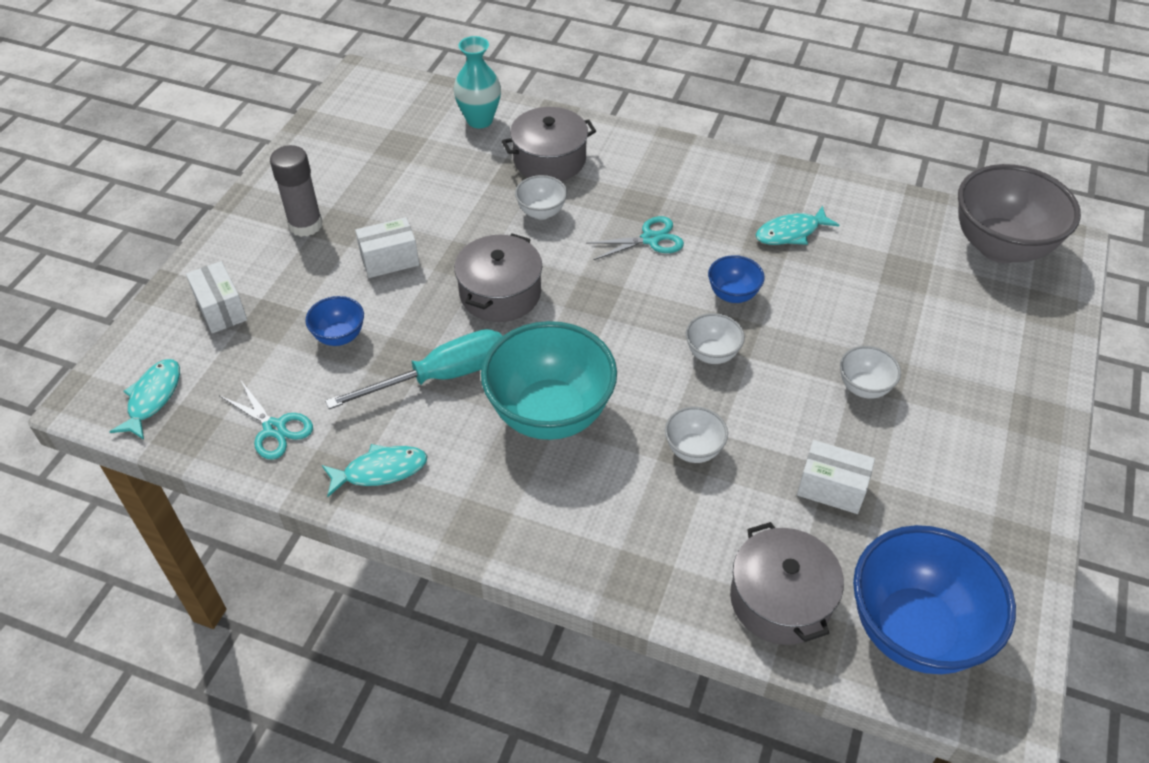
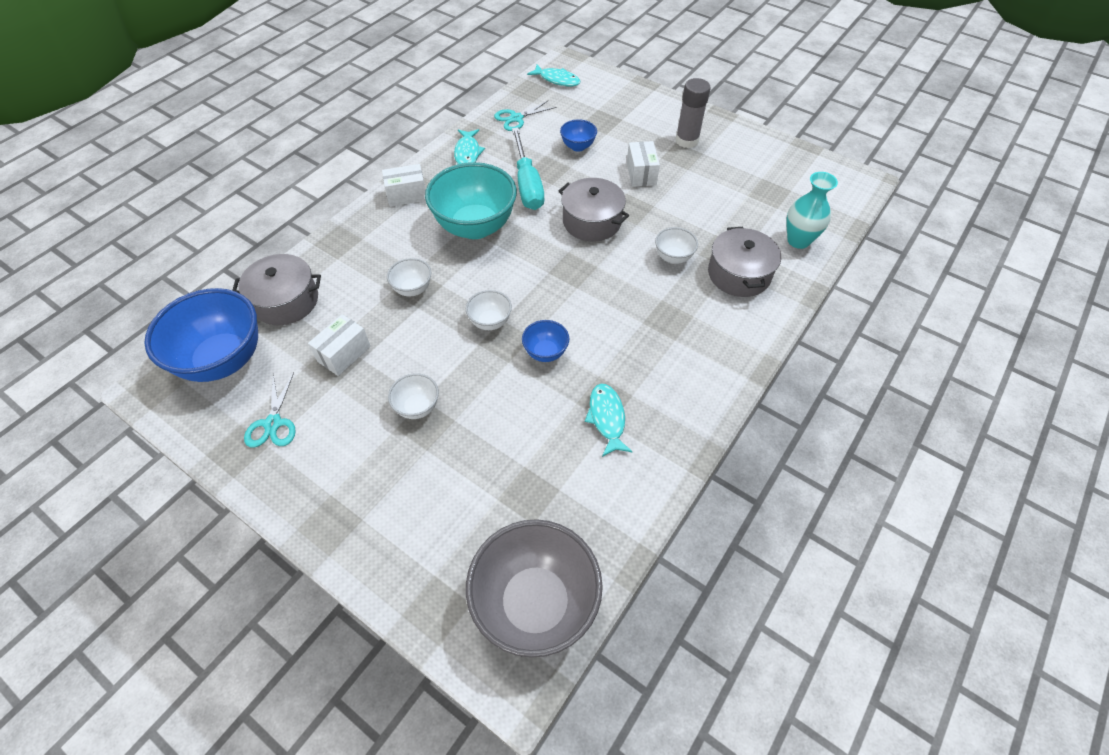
camera: 105 degrees right, 5 degrees up
white box [186,261,247,333] -> white box moved to [382,164,426,207]
turquoise scissors [586,216,684,260] -> turquoise scissors moved to [244,372,296,447]

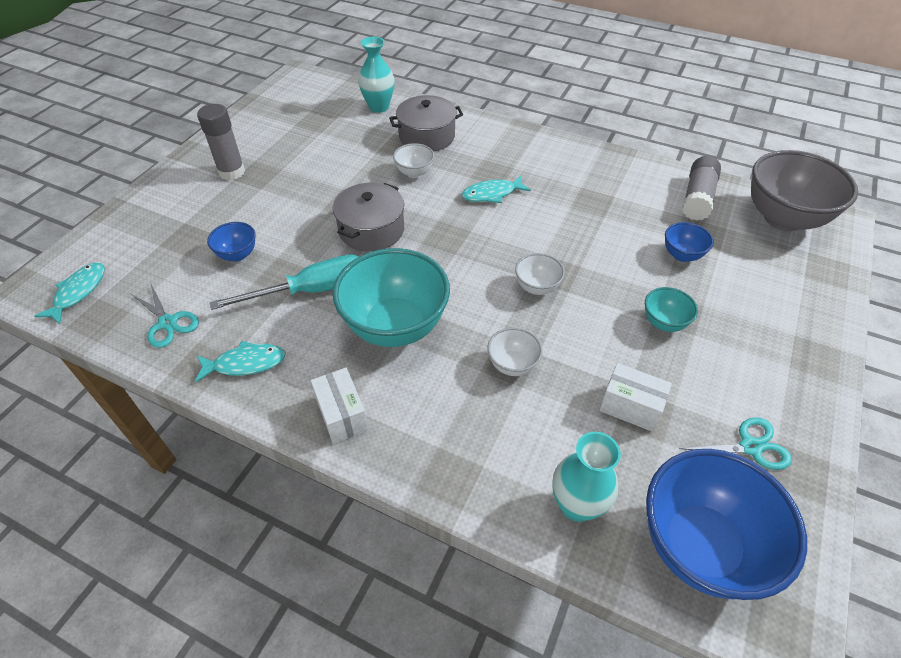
camera: 100 degrees left, 5 degrees down
grey pot [232,254,321,325] -> turquoise vase [552,432,621,522]
white bowl [388,373,439,419] -> turquoise bowl [645,287,698,332]
blue bowl [522,320,569,362] -> blue bowl moved to [665,222,713,262]
turquoise fish [585,384,633,457] -> turquoise fish moved to [462,175,531,203]
white box [627,141,660,187] -> none
none -> grey glue stick [682,156,721,221]

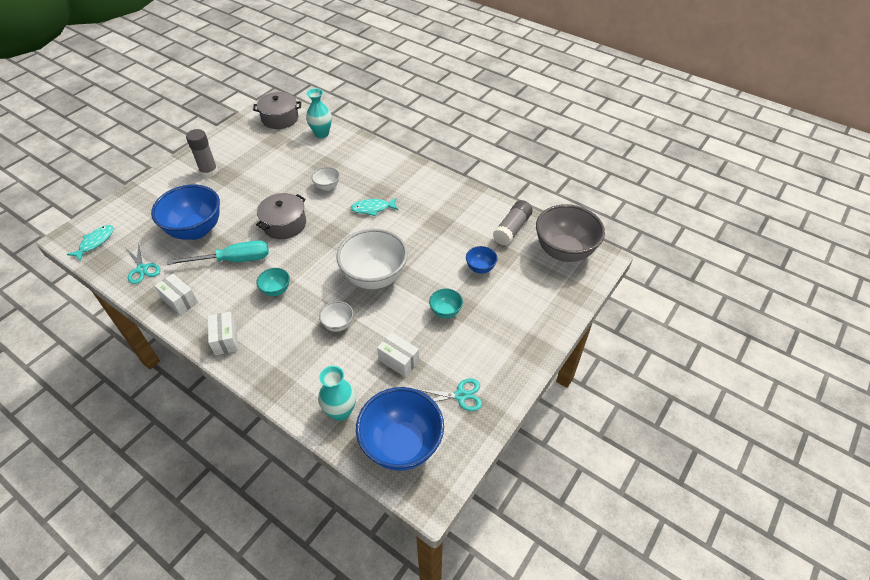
camera: 10 degrees right, 0 degrees up
turquoise fish [195,341,286,383] -> white box [155,273,198,315]
blue bowl [207,222,256,261] -> blue bowl [151,184,220,240], size x2.15
turquoise bowl [333,248,450,347] -> turquoise bowl [256,268,290,296], size x0.46
grey pot [389,95,463,152] -> grey pot moved to [253,92,301,129]
white bowl [515,253,565,295] -> white bowl [336,229,408,289], size x2.15

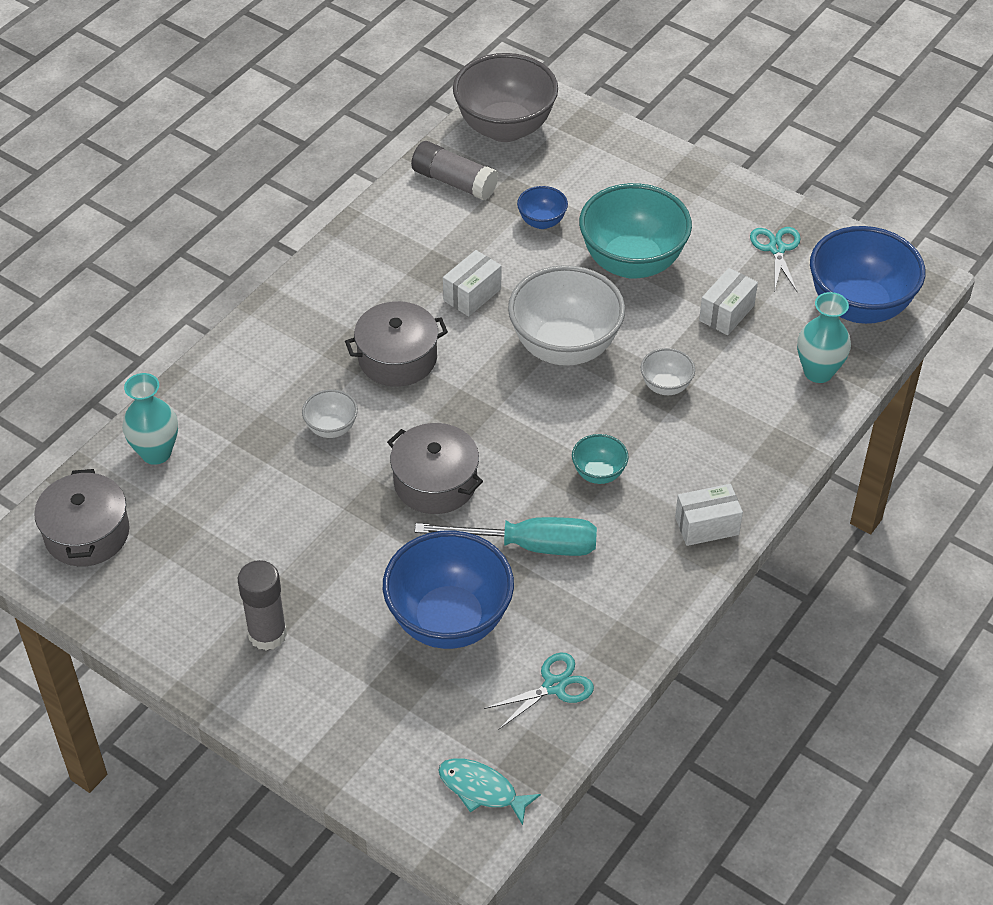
camera: 90 degrees left, 0 degrees up
white box [155,273,198,315] -> white box moved to [443,250,501,317]
turquoise screwdriver [167,240,269,265] -> turquoise screwdriver turned 105 degrees clockwise [415,517,597,556]
turquoise fish [350,198,398,216] -> grey pot [345,301,448,387]
turquoise bowl [429,289,463,318] -> turquoise bowl [579,183,692,279], size x2.15

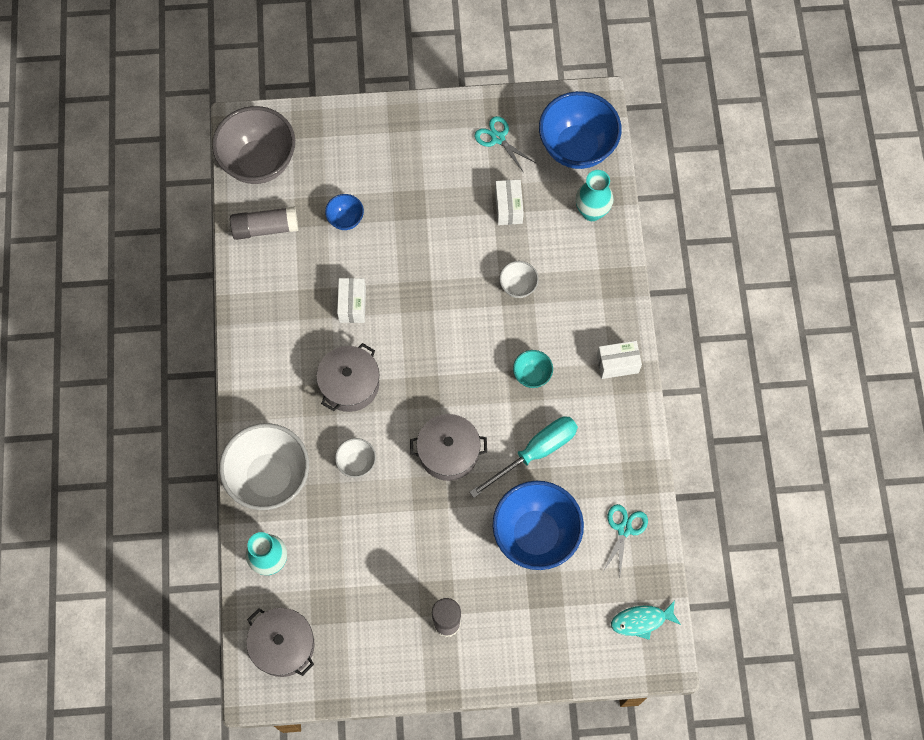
camera: 40 degrees left, 20 degrees up
white bowl [508,265,625,366] -> white bowl moved to [219,423,309,510]
turquoise bowl [579,183,692,279] -> none
white box [675,484,743,546] -> white box turned 45 degrees clockwise [597,341,642,379]

